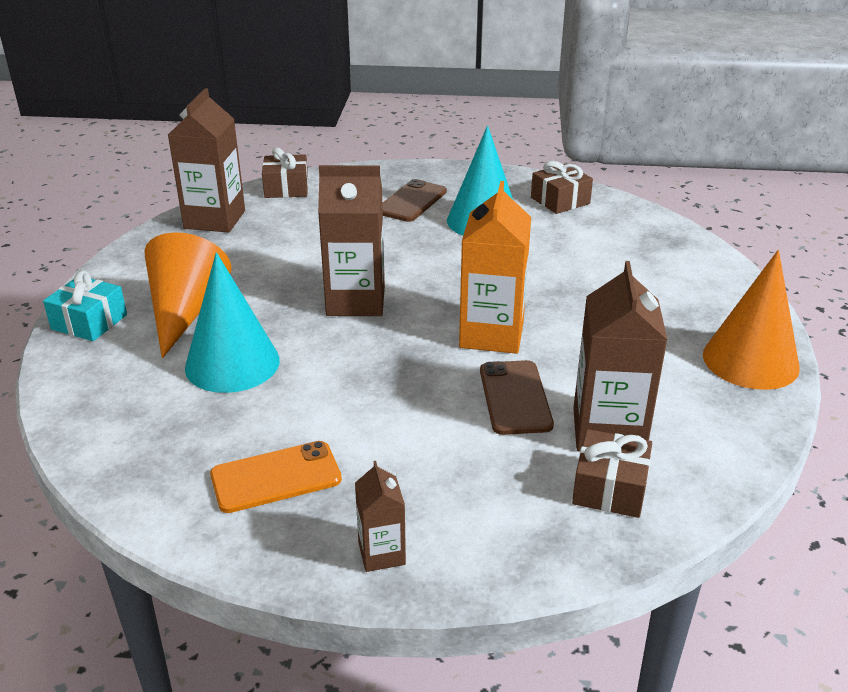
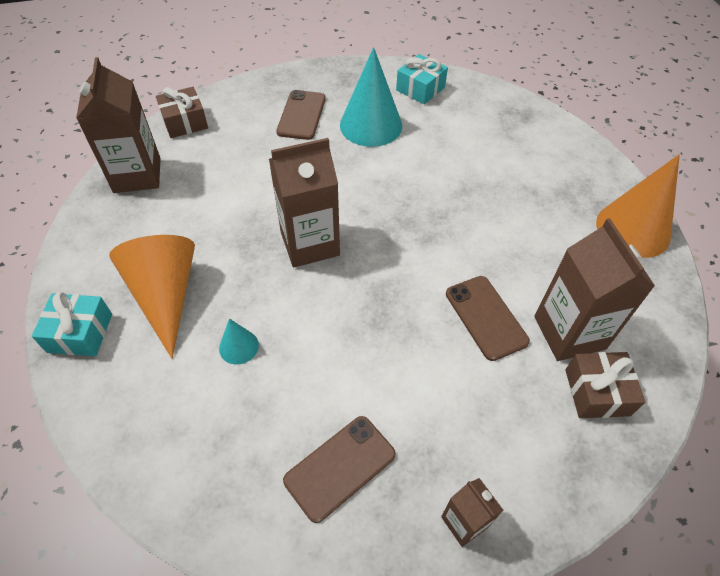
camera: 20 degrees left, 20 degrees up
turquoise cone [185,252,280,393] -> turquoise cone [219,318,259,365], size x0.47
orange phone [210,441,342,513] -> brown phone [283,416,396,523]
orange carton [459,181,531,354] -> none
brown gift [531,161,593,214] -> turquoise gift [396,54,448,104]

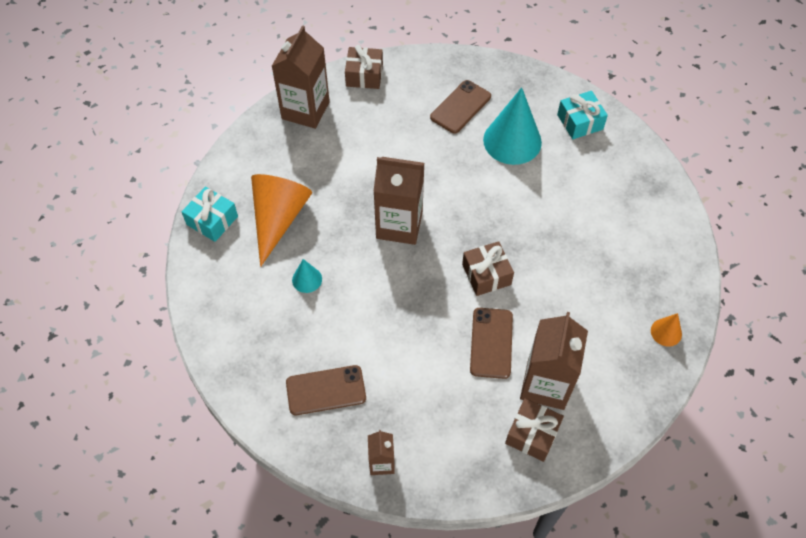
camera: 30 degrees right, 5 degrees up
orange cone [596,154,680,258] -> orange cone [651,313,682,347], size x0.47
none -> brown gift [462,241,514,296]

